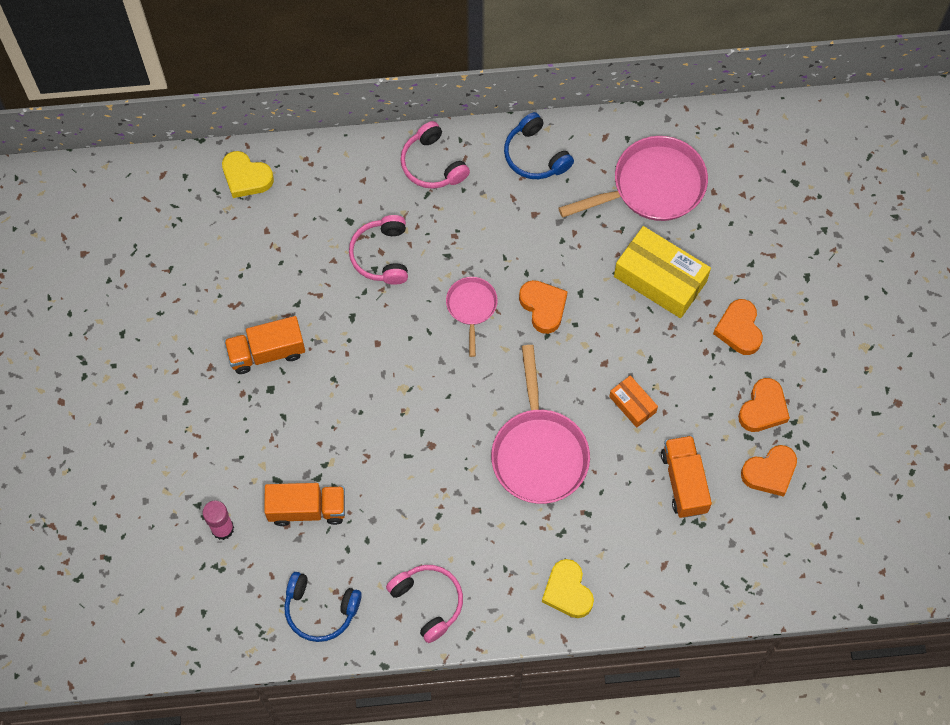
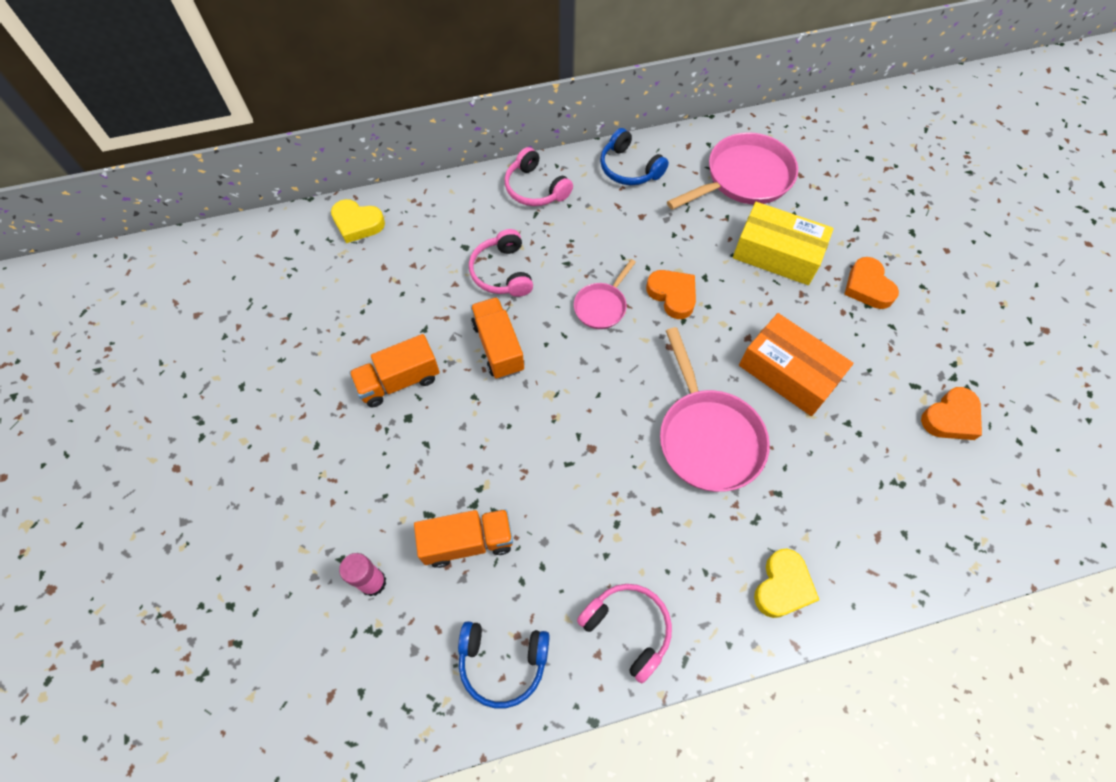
camera: 10 degrees left, 5 degrees down
pink pan [446,277,498,357] -> pink pan turned 135 degrees counterclockwise [574,259,636,329]
yellow heart [542,559,594,618] -> yellow heart turned 120 degrees counterclockwise [754,549,819,618]
orange box [609,375,658,428] -> orange box [739,313,854,416], size x1.93
orange truck [661,435,712,518] -> orange truck moved to [471,297,524,379]
orange heart [738,378,790,432] -> none

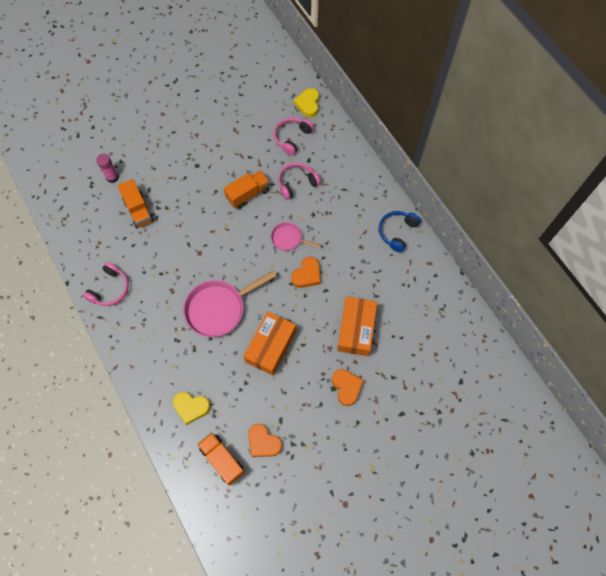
camera: 75 degrees right, 5 degrees up
orange truck [349,334,440,407] -> orange truck moved to [197,432,245,486]
blue headphones [458,621,550,709] -> none
pink headphones [505,147,573,206] -> pink headphones moved to [274,118,314,156]
pink pan [667,132,798,210] -> none
yellow box [733,202,834,285] -> orange box [337,297,377,356]
yellow heart [754,549,819,618] -> yellow heart moved to [173,392,210,425]
orange heart [844,257,899,309] -> orange heart turned 105 degrees clockwise [332,369,364,406]

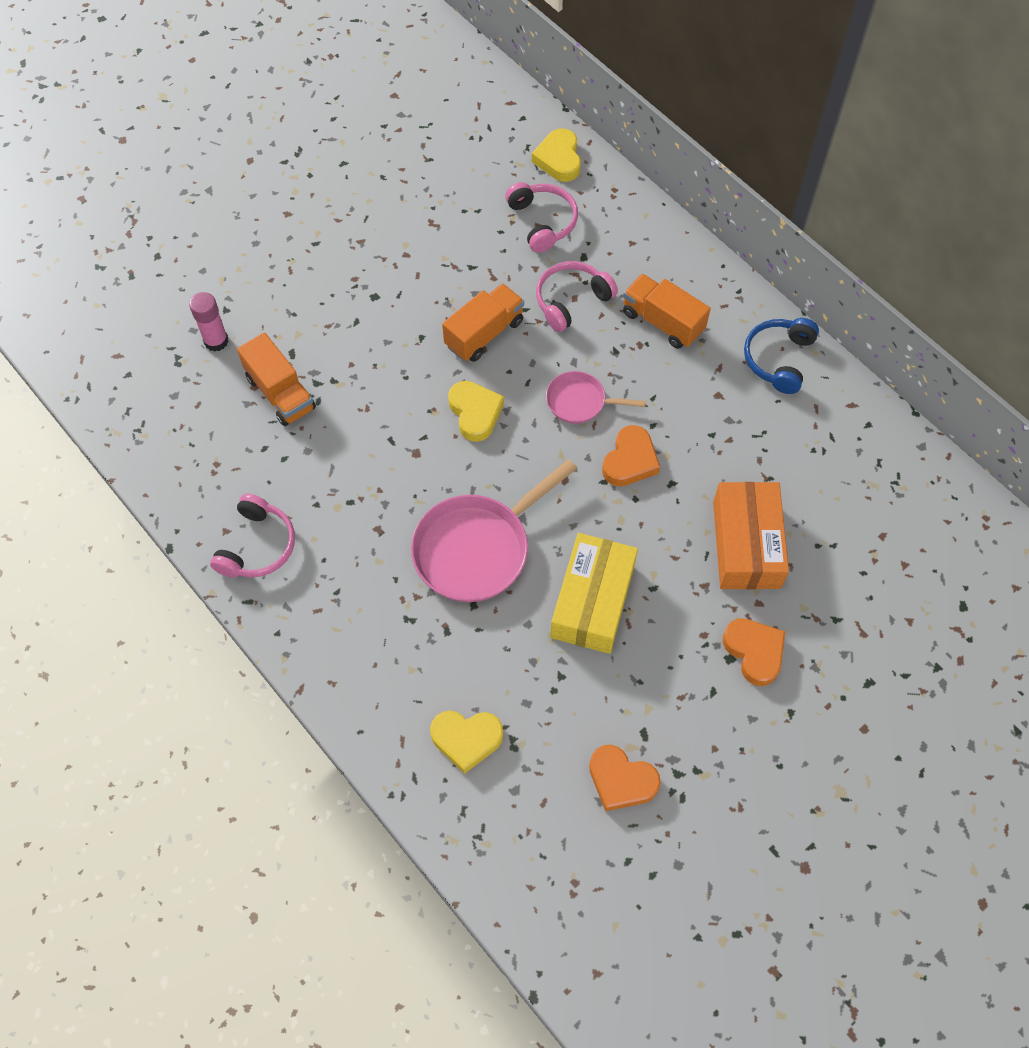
camera: 10 degrees left, 5 degrees down
orange truck [197,432,245,486] -> orange truck moved to [623,274,711,349]
orange box [243,311,296,376] -> yellow box [550,533,638,654]
pink headphones [274,118,314,156] -> pink headphones turned 135 degrees clockwise [505,182,578,253]
none -> yellow heart [448,381,504,442]

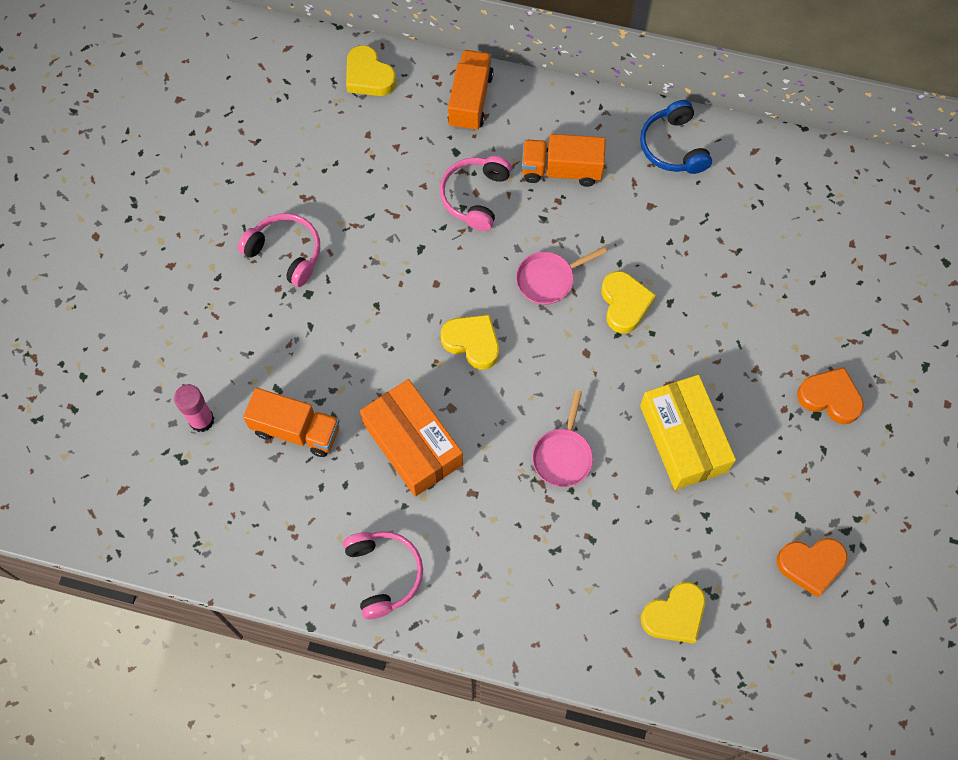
camera: 35 degrees left, 5 degrees up
pink pan [411,459,577,602] -> pink pan [532,390,593,487], size x0.54
orange truck [442,283,524,362] -> orange truck moved to [448,50,494,131]
pink headphones [505,182,578,253] -> pink headphones moved to [238,213,320,287]
orange heart [602,425,660,486] -> yellow heart [601,271,656,333]
orange box [713,482,789,589] -> orange box moved to [360,379,463,497]

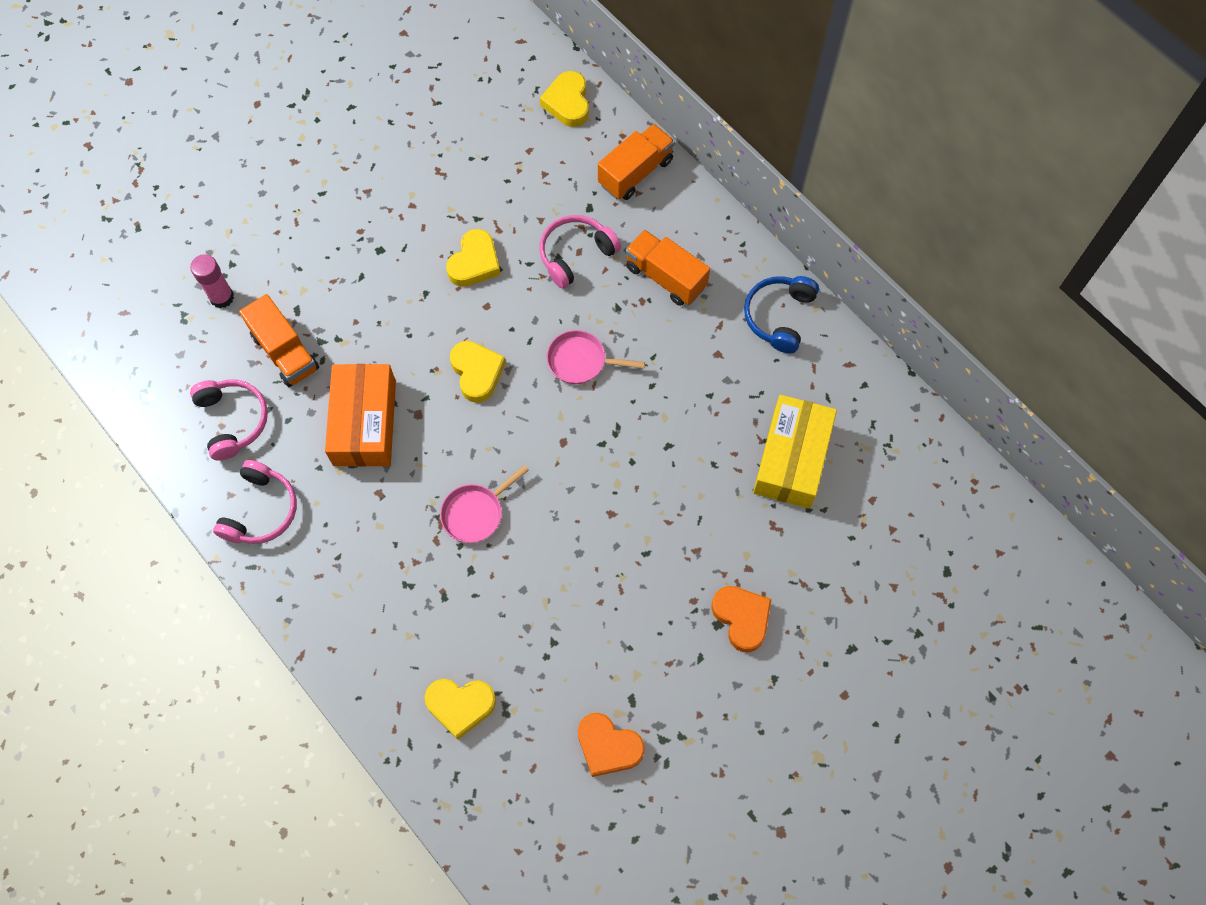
camera: 35 degrees right, 0 degrees up
pink headphones [238,213,320,287] -> pink headphones moved to [190,380,268,461]
yellow heart [601,271,656,333] -> yellow heart moved to [446,229,501,287]
yellow box [640,375,736,490] -> yellow box moved to [753,395,837,509]

